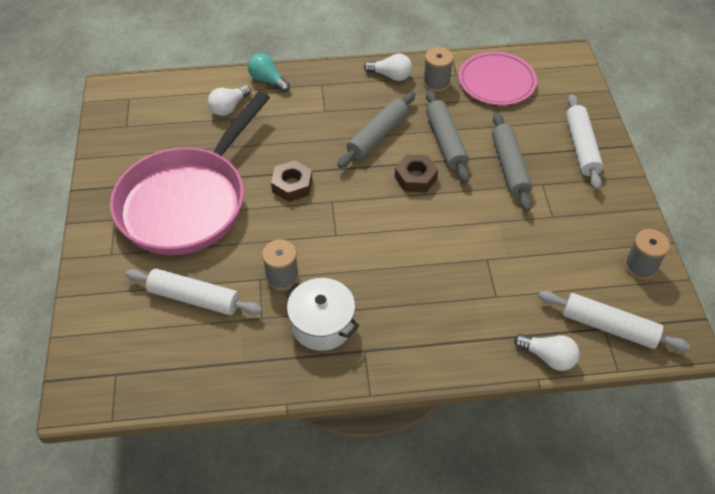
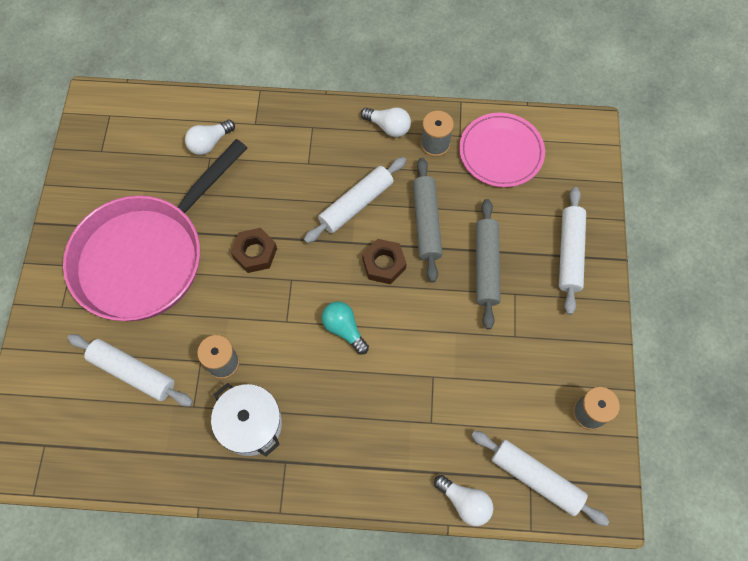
camera: 10 degrees right, 15 degrees up
turquoise light bulb [248,53,290,92] -> turquoise light bulb moved to [322,301,369,354]
grey rolling pin [337,92,415,168] -> white rolling pin [304,157,406,243]

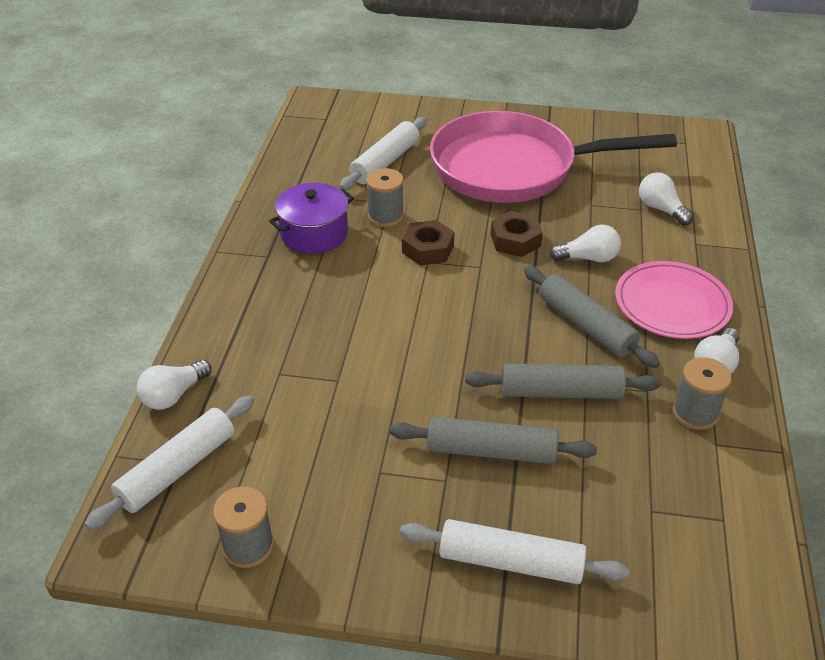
camera: 95 degrees right, 25 degrees down
pink pan [63,139,247,321] -> pink pan turned 45 degrees counterclockwise [430,111,677,203]
white pot [211,383,282,457] -> purple pot [269,183,354,254]
white rolling pin [304,157,406,243] -> grey rolling pin [524,266,660,368]
turquoise light bulb [322,301,369,354] -> none
brown nut [362,239,407,284] -> brown nut moved to [402,220,454,265]
pink plate [459,113,545,187] -> pink plate moved to [615,261,733,339]
none -> white light bulb [549,224,621,262]

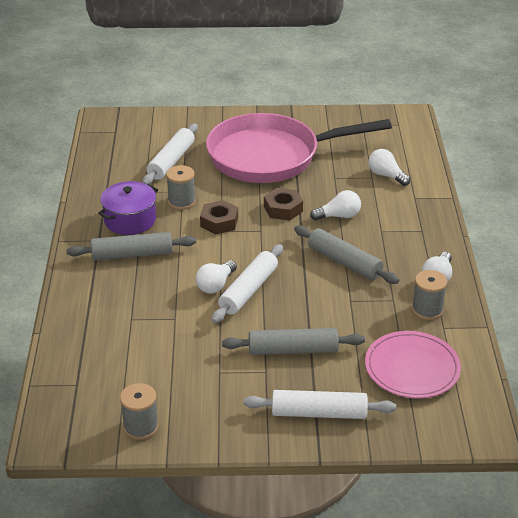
camera: 10 degrees left, 5 degrees down
white rolling pin [85,396,254,530] -> white rolling pin moved to [212,244,283,323]
white light bulb [137,360,212,410] -> white light bulb moved to [196,260,237,294]
grey rolling pin [465,363,661,399] -> grey rolling pin moved to [67,232,196,260]
pink plate [615,261,733,339] -> pink plate moved to [365,331,461,398]

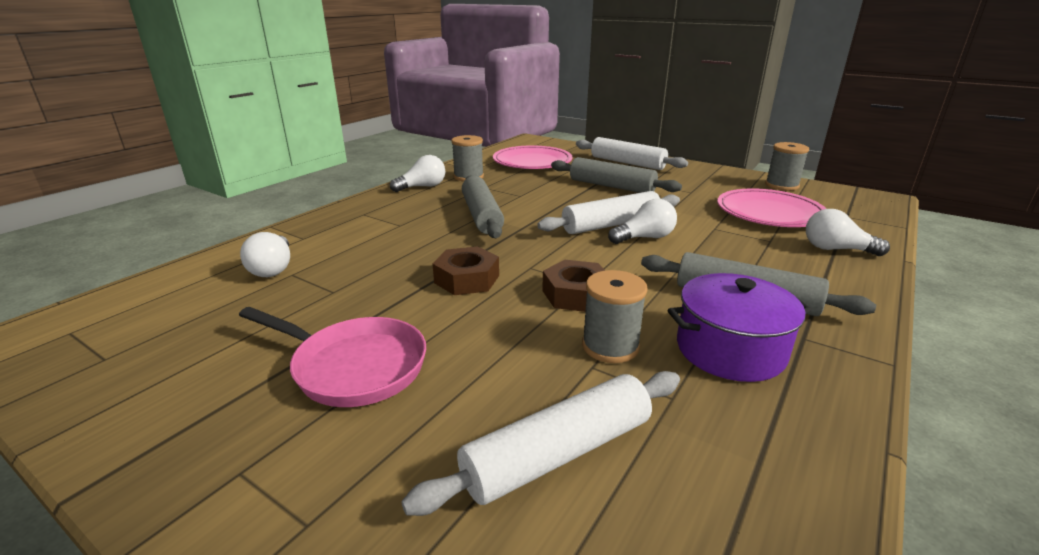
camera: 145 degrees left, 10 degrees down
pink pan [206,113,392,183] -> pink pan [239,307,426,407], size x0.51
white light bulb [310,190,361,220] -> white light bulb moved to [806,209,890,256]
none -> pink plate [717,188,826,227]

